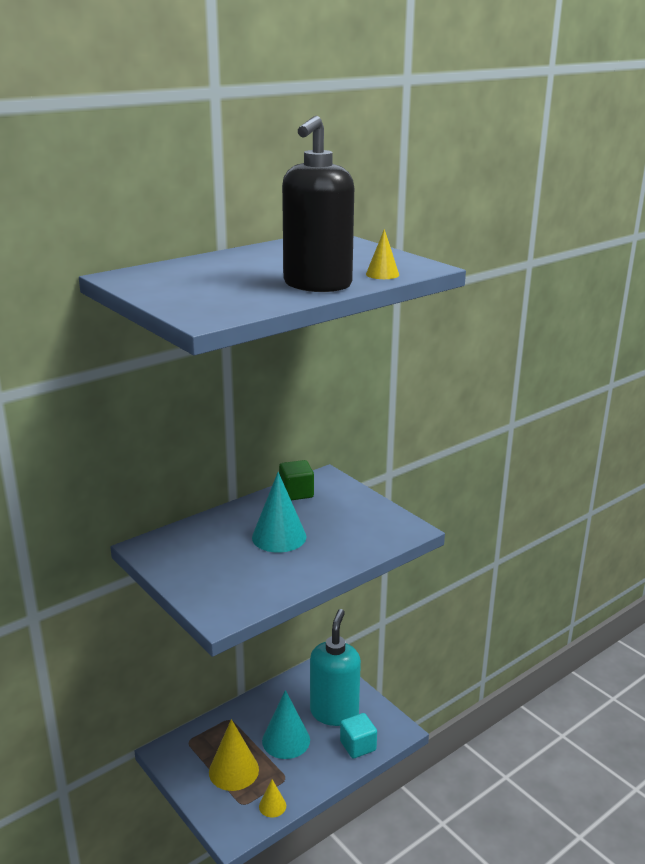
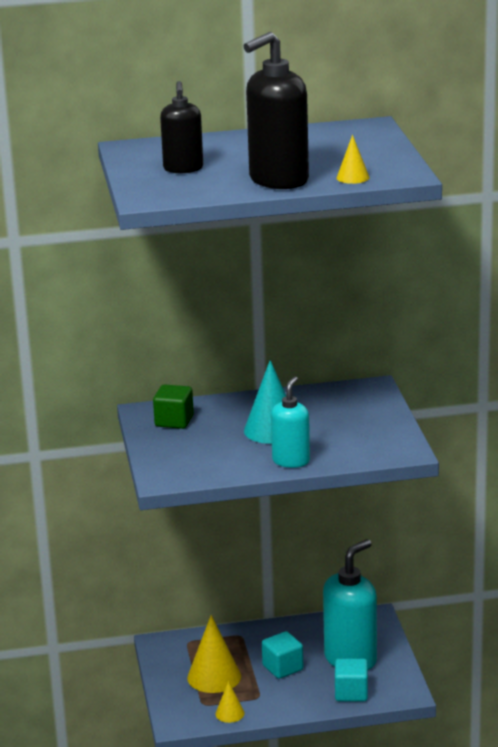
camera: 30 degrees right, 0 degrees up
turquoise cone [262,690,310,759] -> turquoise cube [262,631,303,679]
green cube [279,460,314,500] -> green cube moved to [153,384,194,429]
none -> black soap dispenser [160,81,203,173]
none -> turquoise soap dispenser [271,376,310,468]

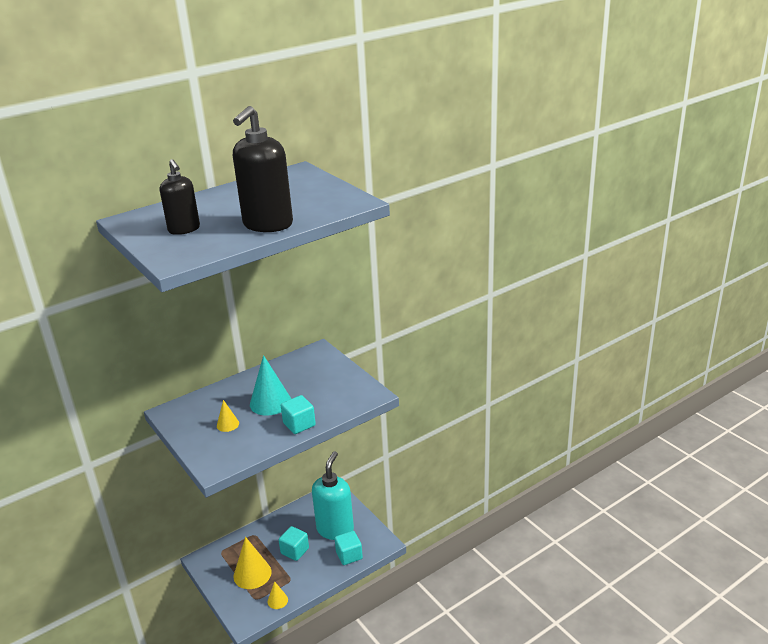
camera: 25 degrees left, 5 degrees up
green cube [153,384,194,429] -> none
turquoise soap dispenser [271,376,310,468] -> turquoise cube [281,395,316,434]
yellow cone [337,135,370,184] -> yellow cone moved to [217,400,239,432]

